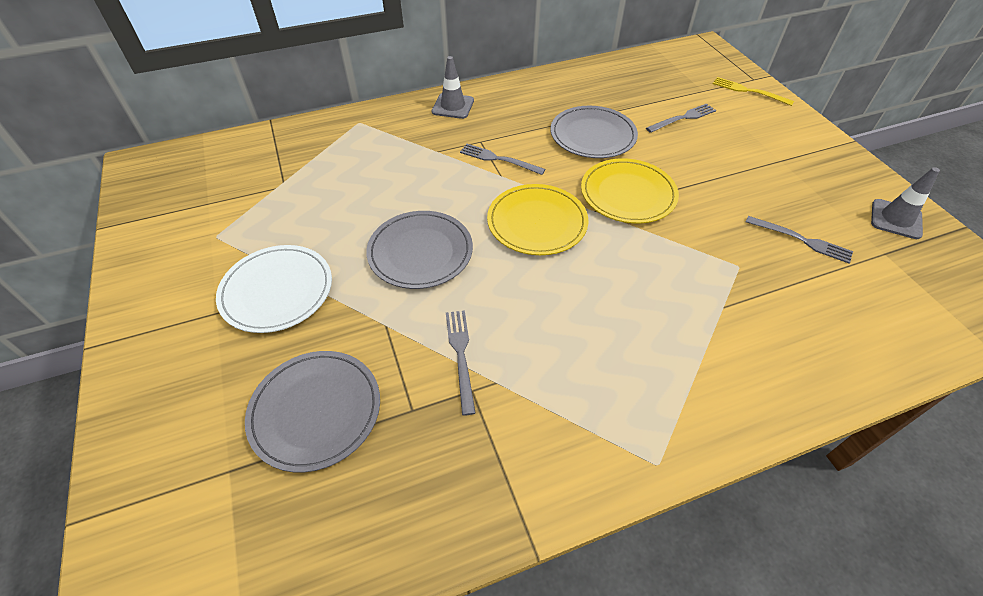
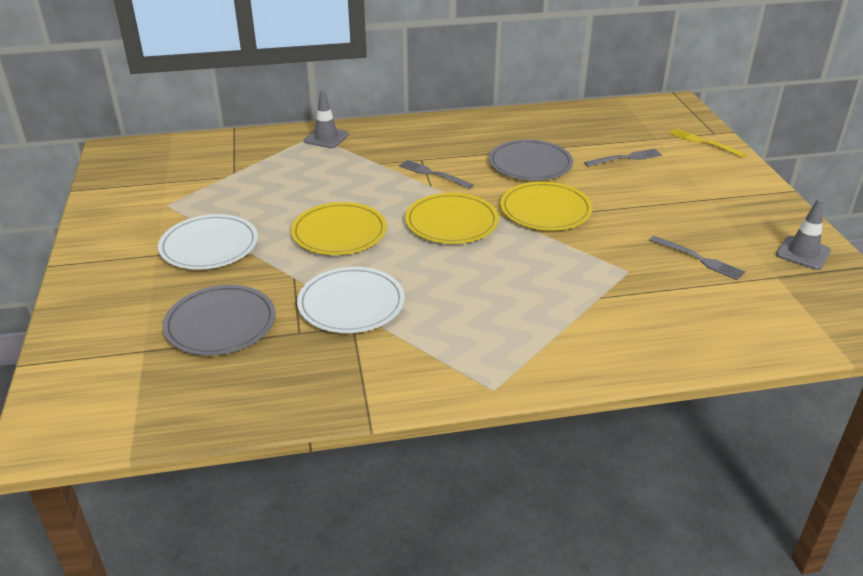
camera: 10 degrees right, 15 degrees down
grey plate [366,211,473,289] -> yellow plate [291,202,387,255]
grey traffic cone [432,56,474,119] -> grey traffic cone moved to [304,90,349,148]
grey fork [446,310,476,416] -> white plate [297,267,405,333]

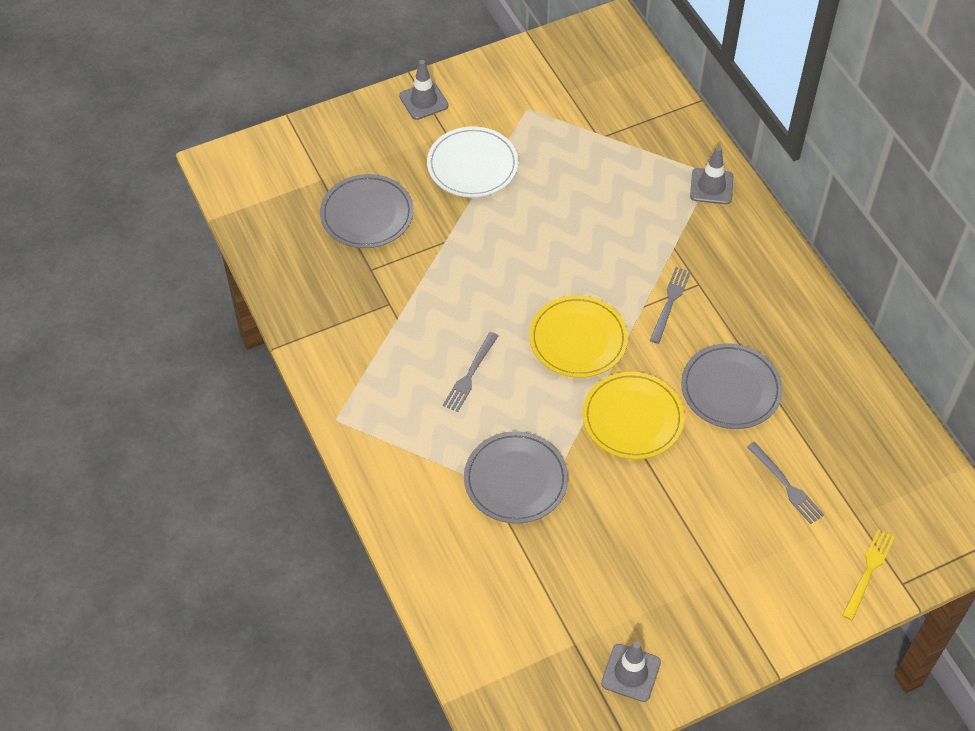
camera: 75 degrees right, 20 degrees up
yellow plate [291,202,387,255] -> none
white plate [297,267,405,333] -> none
grey fork [650,236,745,280] -> grey fork moved to [443,332,498,412]
none -> grey traffic cone [399,60,449,120]
none -> grey plate [464,431,568,524]

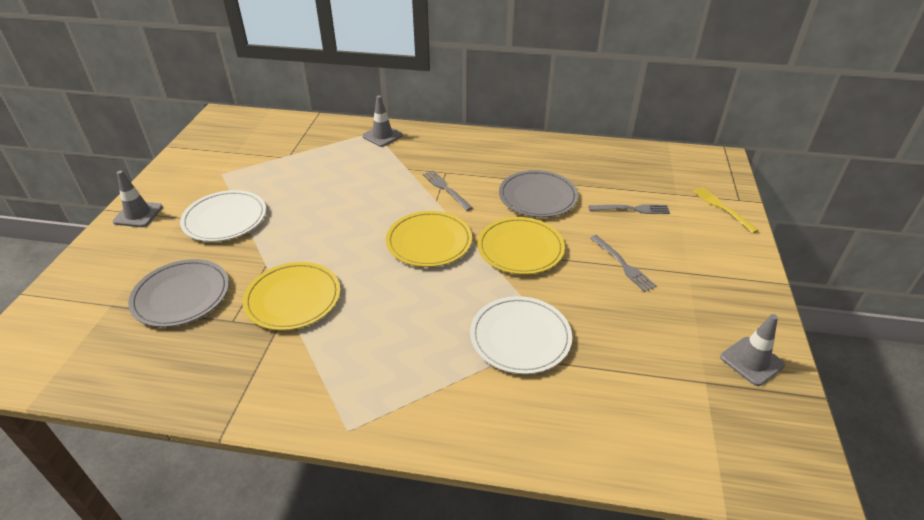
camera: 55 degrees left, 15 degrees down
grey fork [443,332,498,412] -> grey fork moved to [590,235,656,292]
grey plate [464,431,568,524] -> white plate [470,296,572,374]
none -> yellow plate [243,262,340,331]

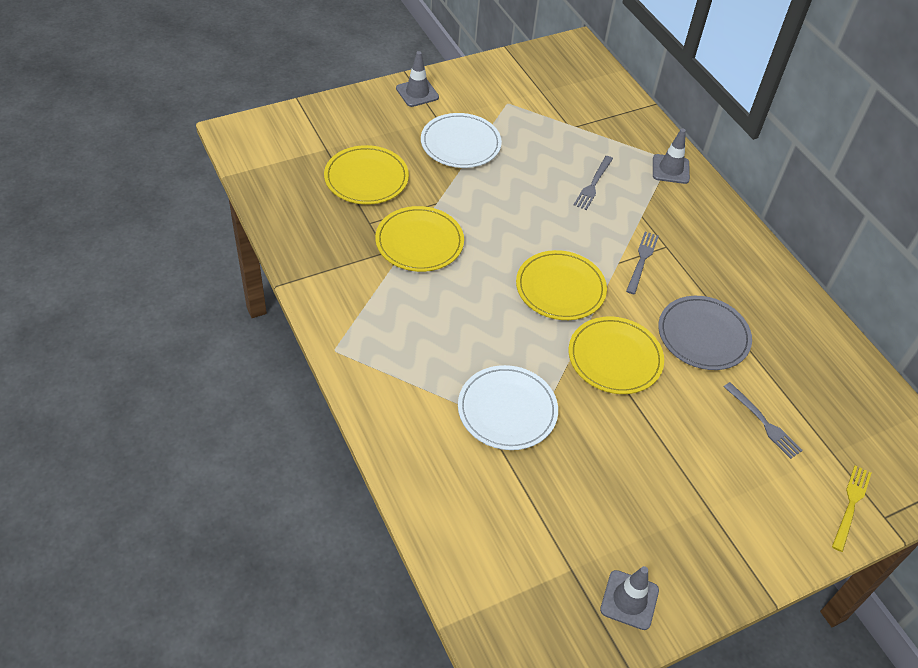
camera: 50 degrees right, 10 degrees up
grey plate [128,259,229,327] -> yellow plate [324,145,409,204]
grey fork [590,235,656,292] -> grey fork moved to [574,156,613,210]

